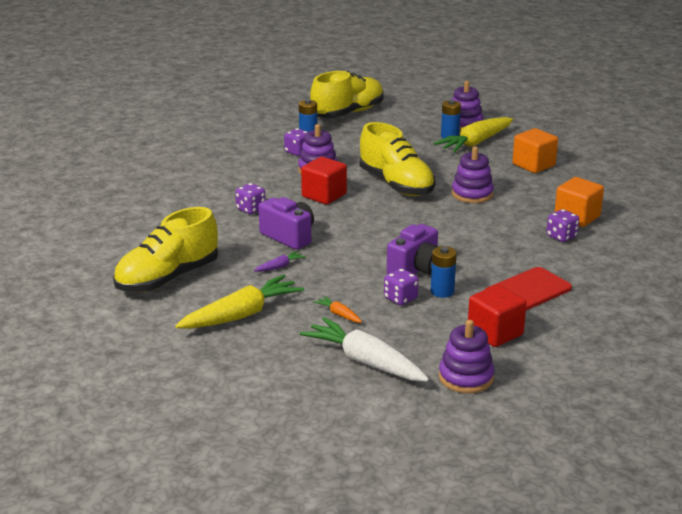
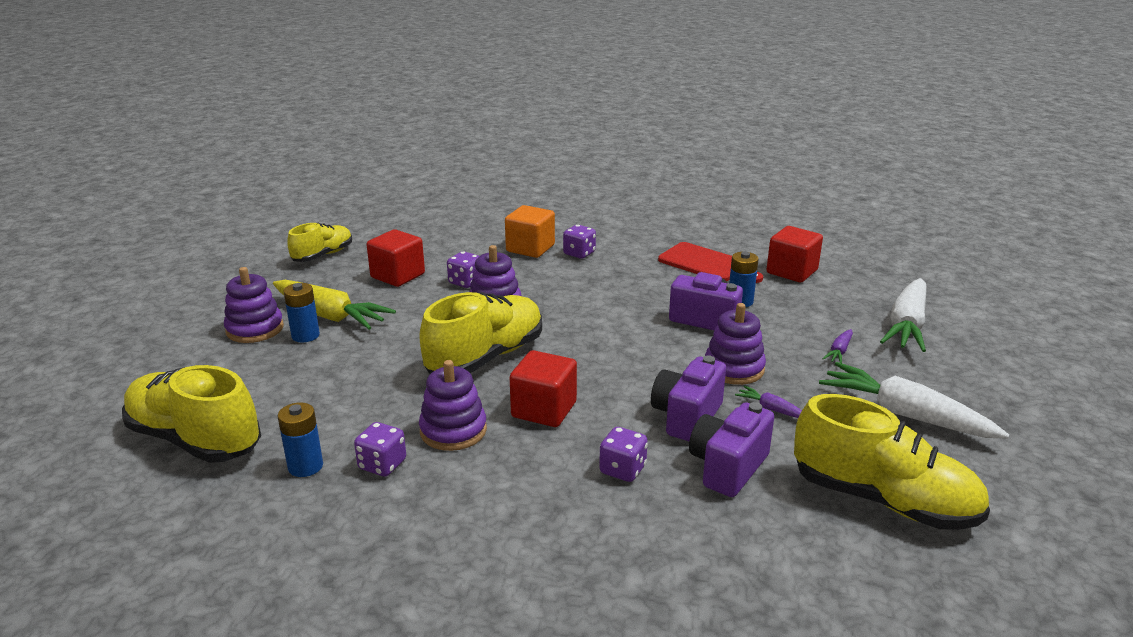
camera: 105 degrees left, 0 degrees up
yellow carrot [175,275,304,329] -> white carrot [819,362,1009,439]
orange carrot [313,296,362,323] -> purple carrot [822,329,853,363]
purple dice [384,268,419,305] -> purple dice moved to [447,251,479,288]
purple stacking toy [439,320,494,393] -> purple stacking toy moved to [705,303,766,385]
orange cube [512,128,558,173] -> red cube [367,229,425,287]
none -> yellow shoe [287,222,352,262]
none -> purple camera [689,402,774,497]

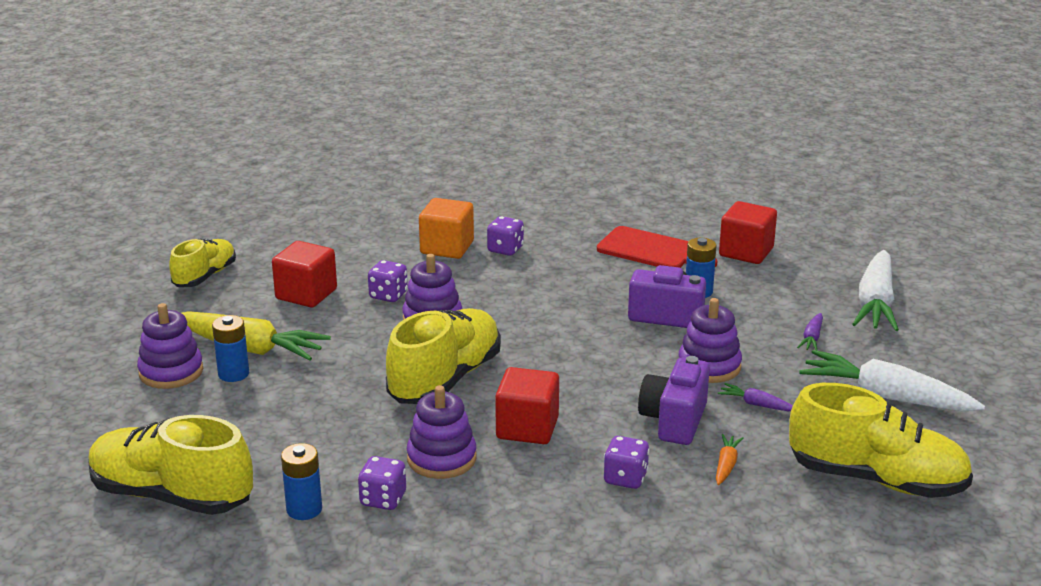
camera: 10 degrees left, 0 degrees up
purple camera [689,402,774,497] -> orange carrot [716,434,744,485]

